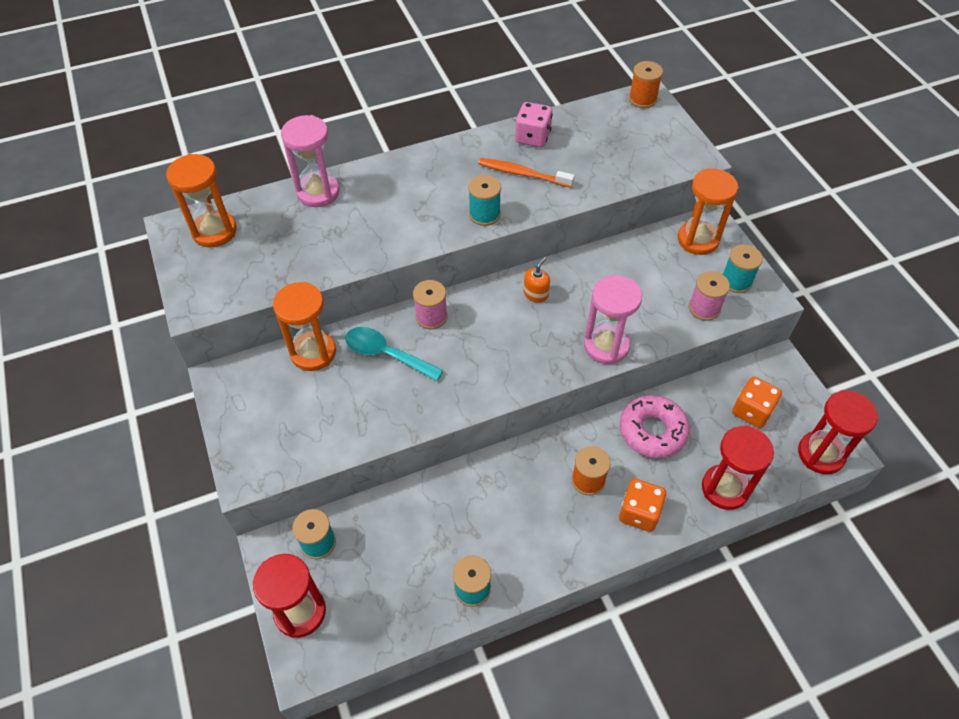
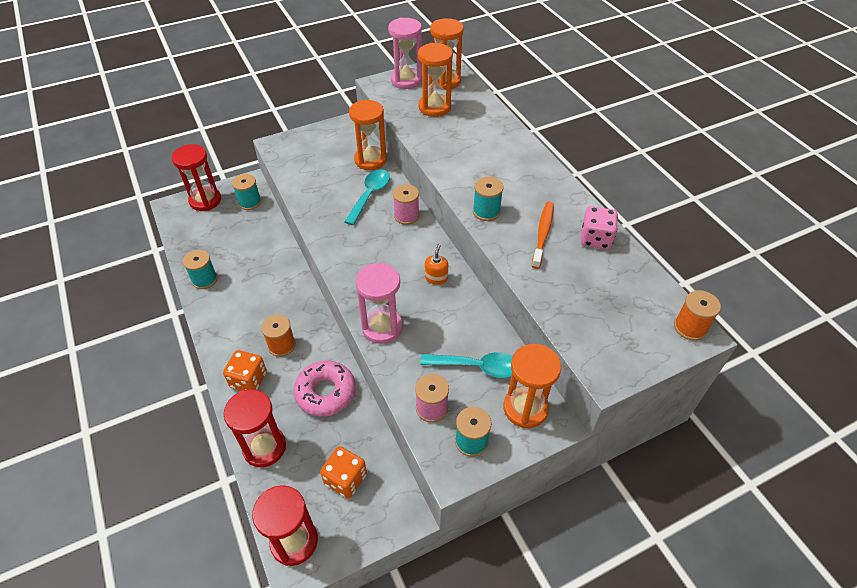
camera: 85 degrees right, 5 degrees down
pink hourglass [281,115,340,207] -> pink hourglass moved to [388,18,422,89]
orange soap dispenser [524,257,550,303] -> orange soap dispenser turned 105 degrees counterclockwise [425,244,448,285]
none -> orange hourglass [418,43,453,117]
none -> turquoise spoon [420,352,513,378]

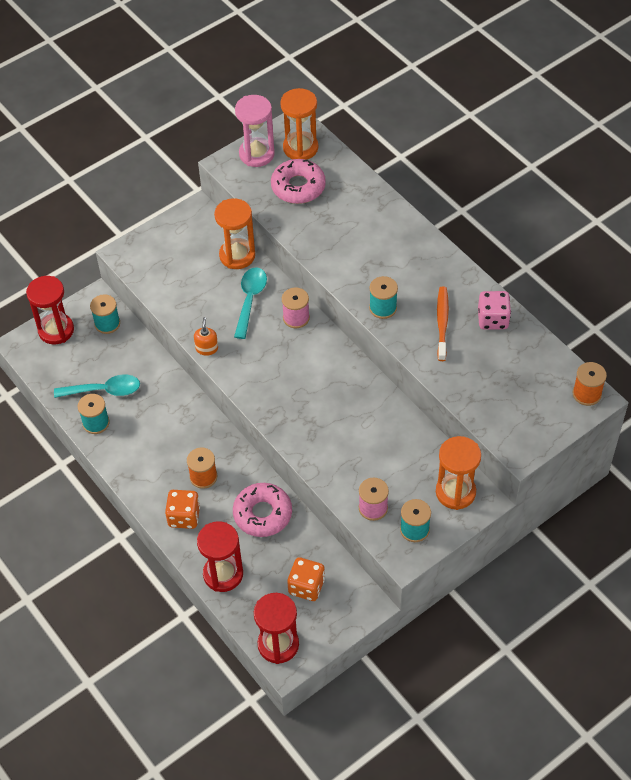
camera: 10 degrees left, 5 degrees up
pink hourglass [355,263,403,344] -> none
orange hourglass [418,43,453,117] -> pink donut [271,159,326,204]
turquoise spoon [420,352,513,378] -> turquoise spoon moved to [54,374,140,398]
orange soap dispenser [425,244,448,285] -> orange soap dispenser moved to [194,317,218,356]

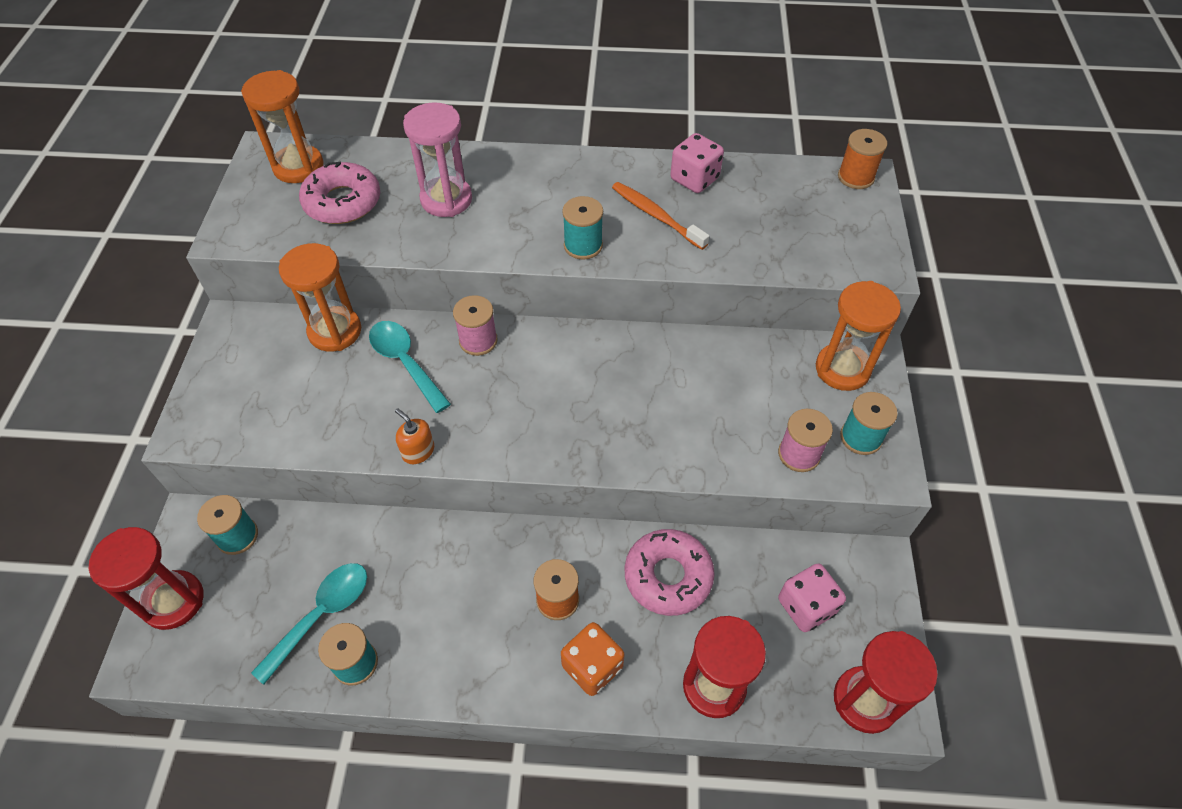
camera: 50 degrees left, 0 degrees up
pink hourglass [235,95,275,167] -> pink hourglass moved to [403,102,472,217]
orange dice [287,557,325,601] -> pink dice [778,563,846,632]

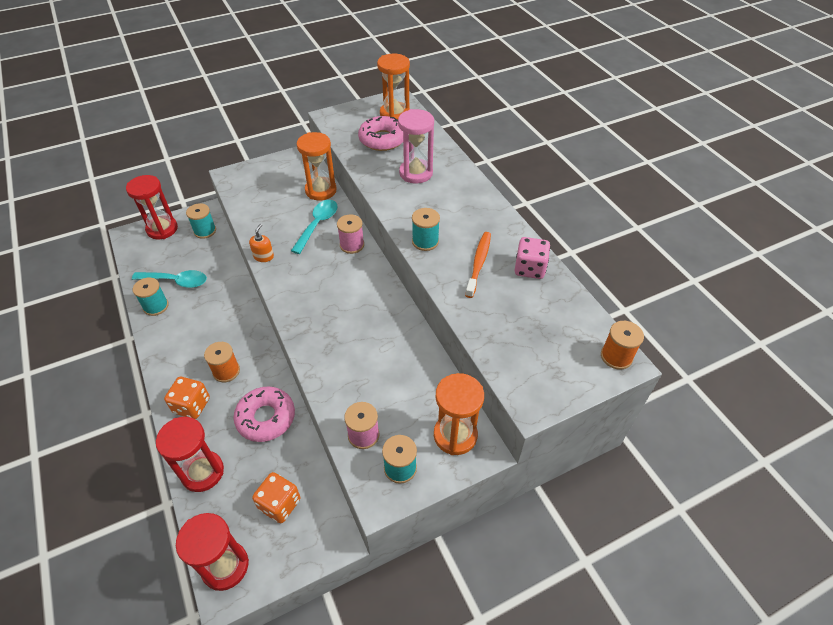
camera: 60 degrees right, 5 degrees down
pink dice [778,563,846,632] -> orange dice [252,472,300,523]

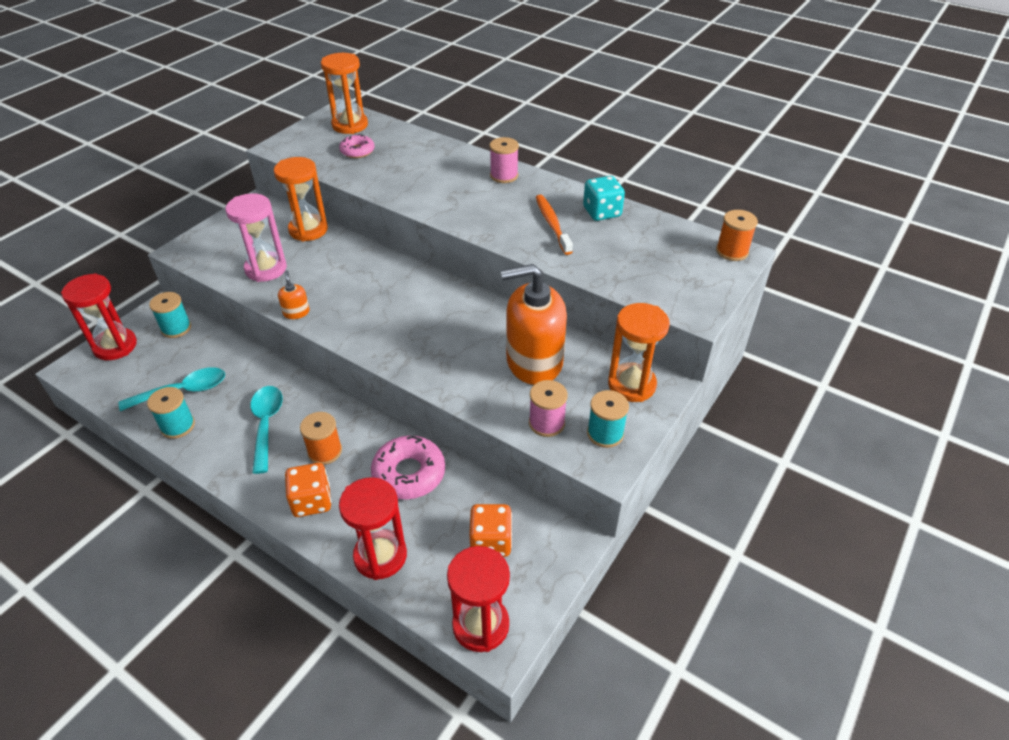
camera: 30 degrees left, 5 degrees down
turquoise spoon [291,200,338,254] -> turquoise spoon moved to [251,386,283,474]
pink spool [337,214,364,254] -> pink spool moved to [490,137,519,183]
pink donut [358,116,403,151] -> pink donut [339,134,375,158], size x0.61
pink hourglass [398,109,434,184] -> pink hourglass moved to [225,193,287,282]
turquoise spool [412,208,440,251] -> none
pink dice [515,237,550,279] -> turquoise dice [583,176,625,221]
none -> orange soap dispenser [501,264,567,385]

